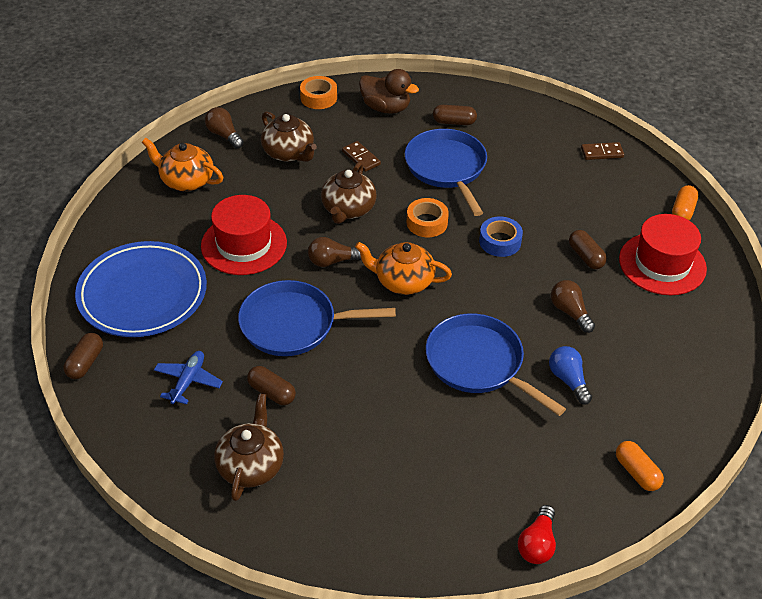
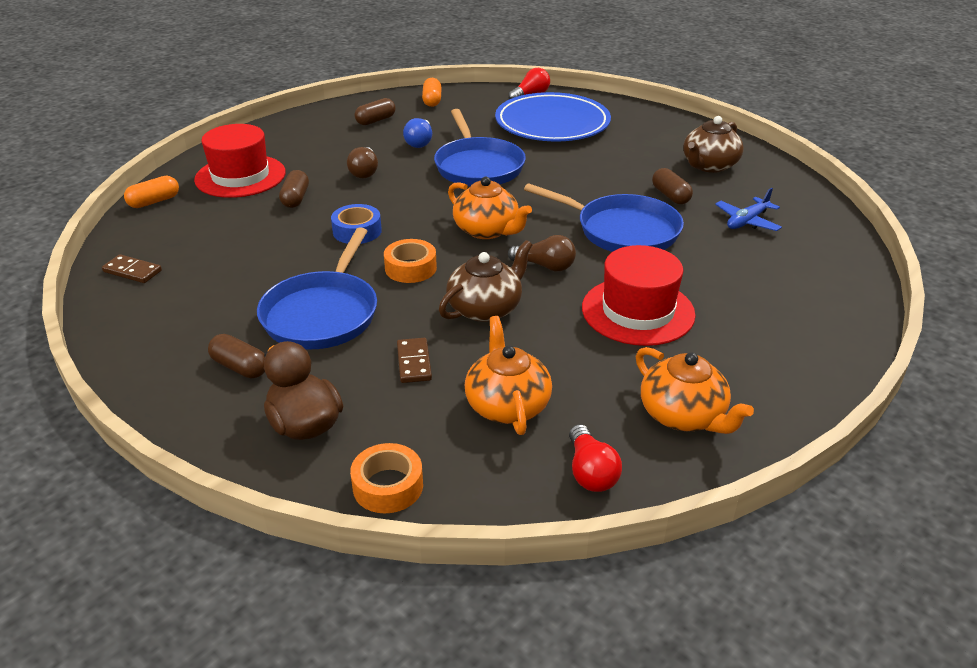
camera: 150 degrees left, 10 degrees down
brown capsule [63,333,103,379] -> brown capsule moved to [355,98,396,125]
blue plate [75,241,207,337] -> blue plate moved to [495,92,611,141]
brown light bulb [205,107,244,148] -> red light bulb [569,424,622,492]
brown teapot [261,112,317,162] -> orange teapot [465,316,552,435]

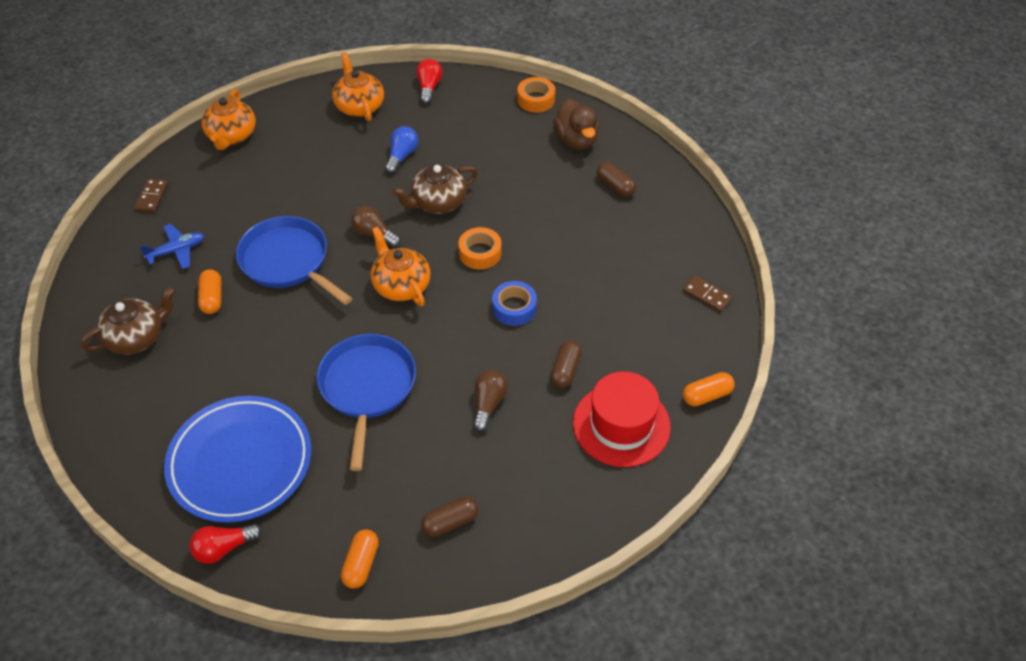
camera: 165 degrees left, 15 degrees up
blue pan [257,227,377,349] -> none
brown domino [397,338,432,383] -> brown domino moved to [134,179,168,213]
blue light bulb [403,118,432,148] -> blue light bulb moved to [385,126,418,173]
orange teapot [465,316,552,435] -> orange teapot moved to [201,89,256,150]
red hat [582,245,696,346] -> none
brown capsule [652,168,693,204] -> orange capsule [198,269,221,314]

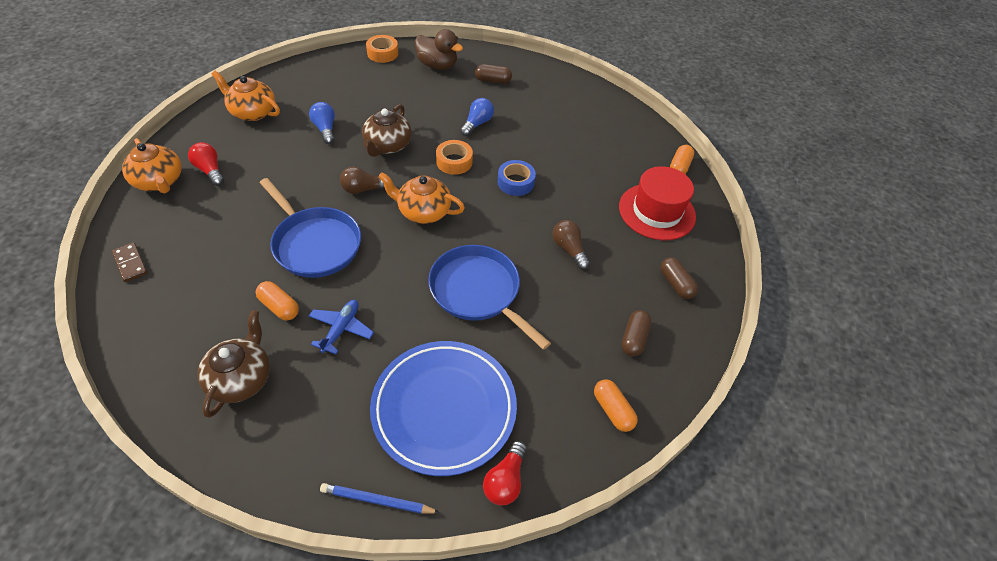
camera: 45 degrees left, 0 degrees up
blue plane [140,224,204,269] -> blue plane moved to [309,300,374,354]
blue pan [236,216,353,305] -> blue pan turned 135 degrees counterclockwise [260,178,361,278]
red light bulb [416,59,442,104] -> red light bulb moved to [188,142,224,186]
brown capsule [550,340,582,388] -> brown capsule moved to [660,257,698,299]
brown domino [683,275,732,312] -> none
none -> blue pencil [320,483,440,514]
none -> blue light bulb [460,98,494,136]

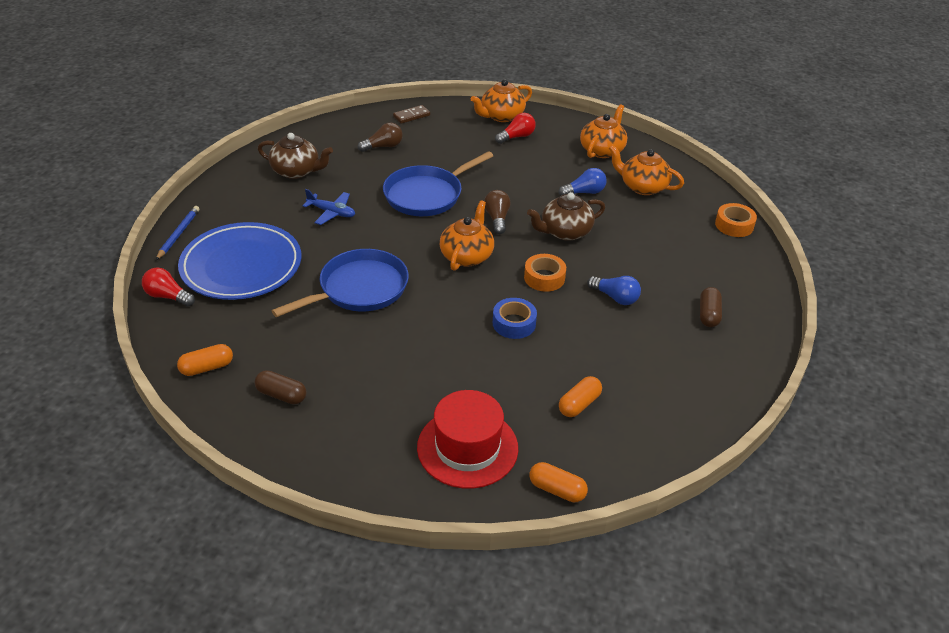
camera: 95 degrees right, 10 degrees down
orange capsule [256,281,299,320] -> orange capsule moved to [559,376,602,417]
brown teapot [362,104,412,157] -> brown teapot turned 45 degrees counterclockwise [527,192,605,241]
brown duck [415,29,463,70] -> none
brown light bulb [552,220,590,270] -> brown light bulb moved to [358,123,403,152]
brown capsule [660,257,698,299] -> none
none -> orange teapot [609,145,684,195]

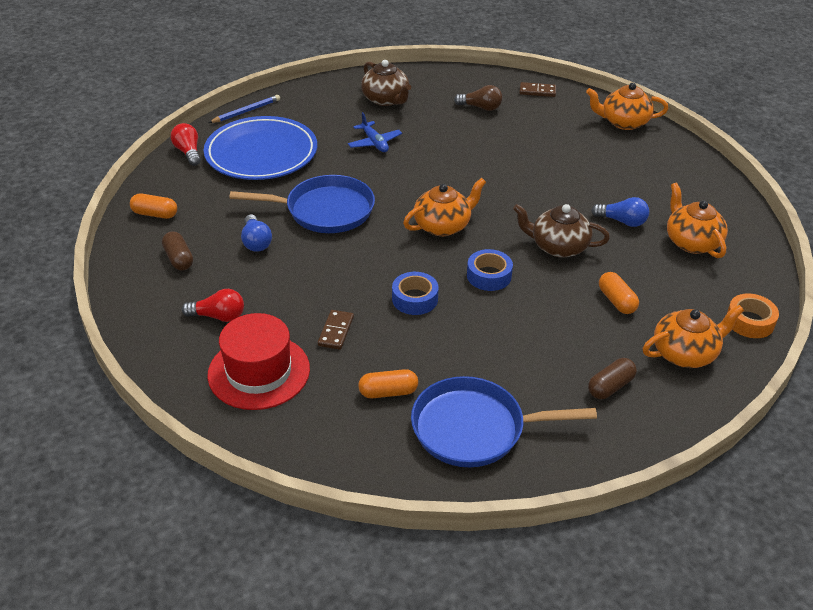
camera: 40 degrees right, 0 degrees up
blue pan [383,151,493,216] -> blue pan moved to [411,376,597,467]
brown light bulb [484,190,511,234] -> none
red light bulb [495,113,536,144] -> red light bulb moved to [182,289,244,322]
orange tape [524,254,566,292] -> blue tape [467,249,513,291]
orange capsule [530,462,588,502] -> orange capsule moved to [599,272,639,314]
orange teapot [580,105,627,158] -> orange teapot moved to [643,305,744,368]
blue light bulb [587,276,641,305] -> blue light bulb moved to [241,214,272,252]
none -> brown domino [318,310,354,350]

